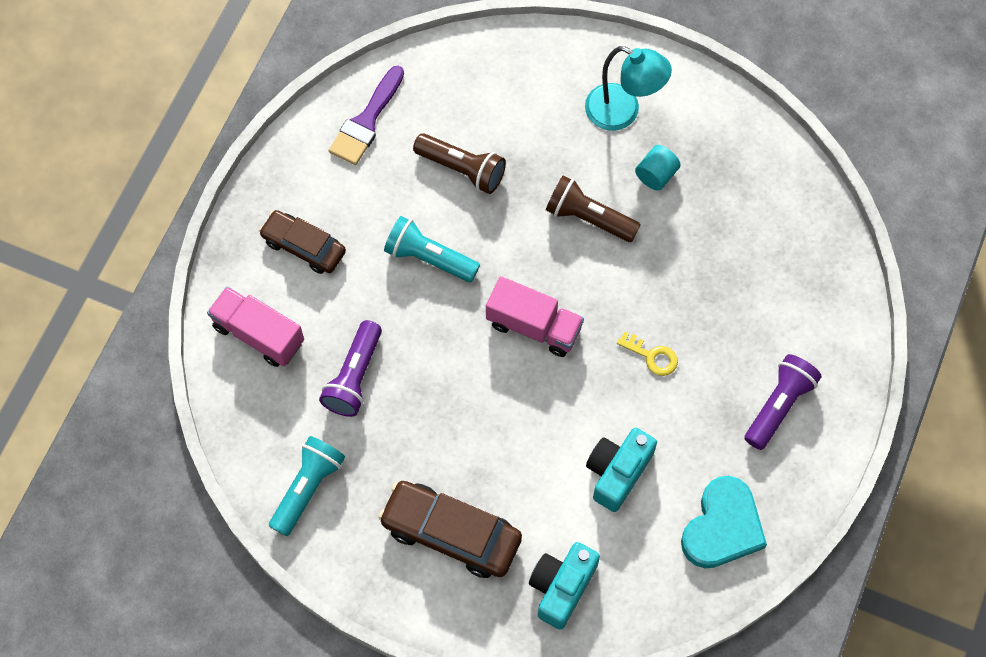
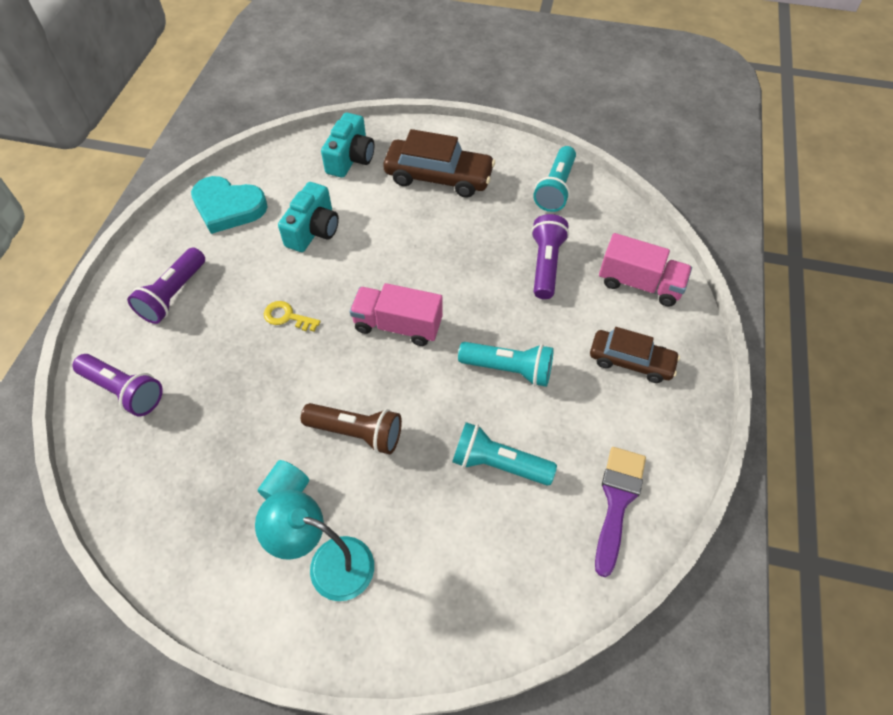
camera: 170 degrees right, 10 degrees down
brown flashlight [413,133,506,194] -> turquoise flashlight [452,422,557,485]
turquoise heart [681,476,767,568] -> turquoise heart turned 90 degrees counterclockwise [191,176,267,234]
none -> purple flashlight [73,354,163,416]

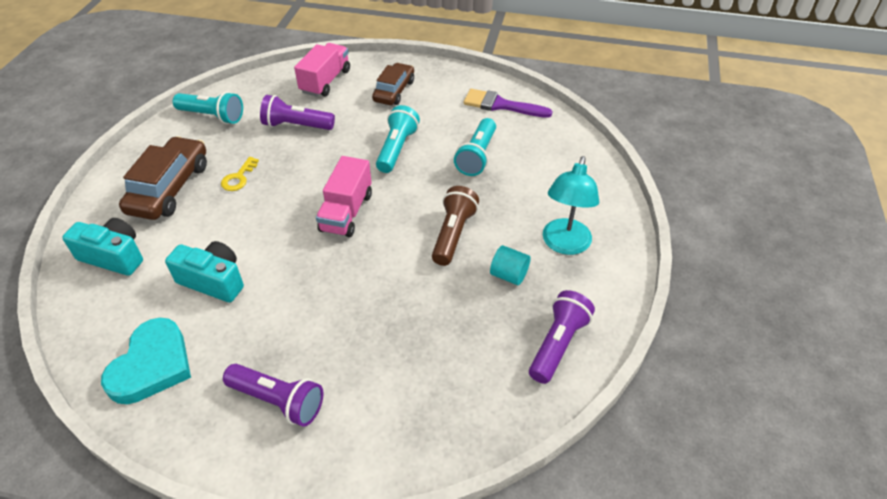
camera: 90 degrees left, 10 degrees down
purple flashlight [73,354,163,416] -> purple flashlight moved to [529,290,595,384]
yellow key [264,301,320,332] -> yellow key moved to [221,157,259,191]

